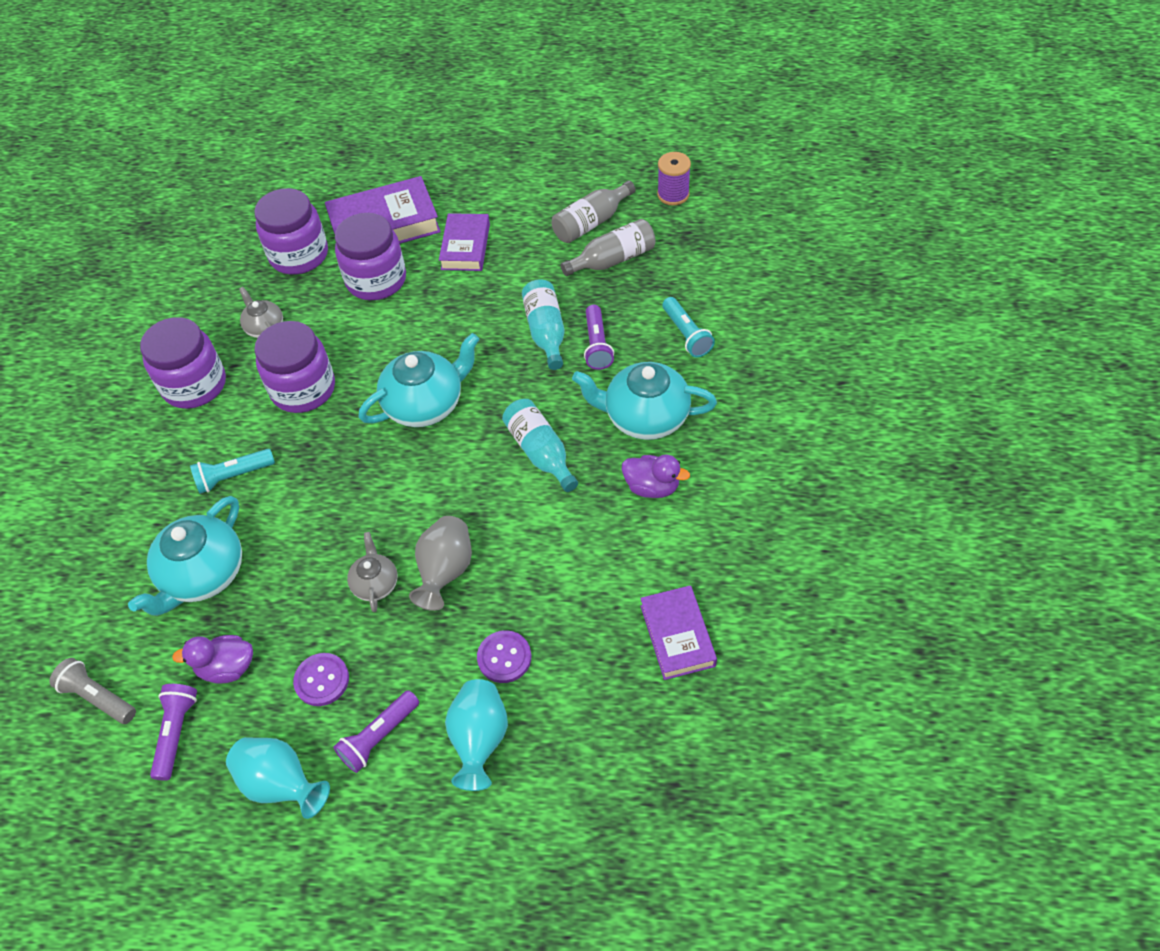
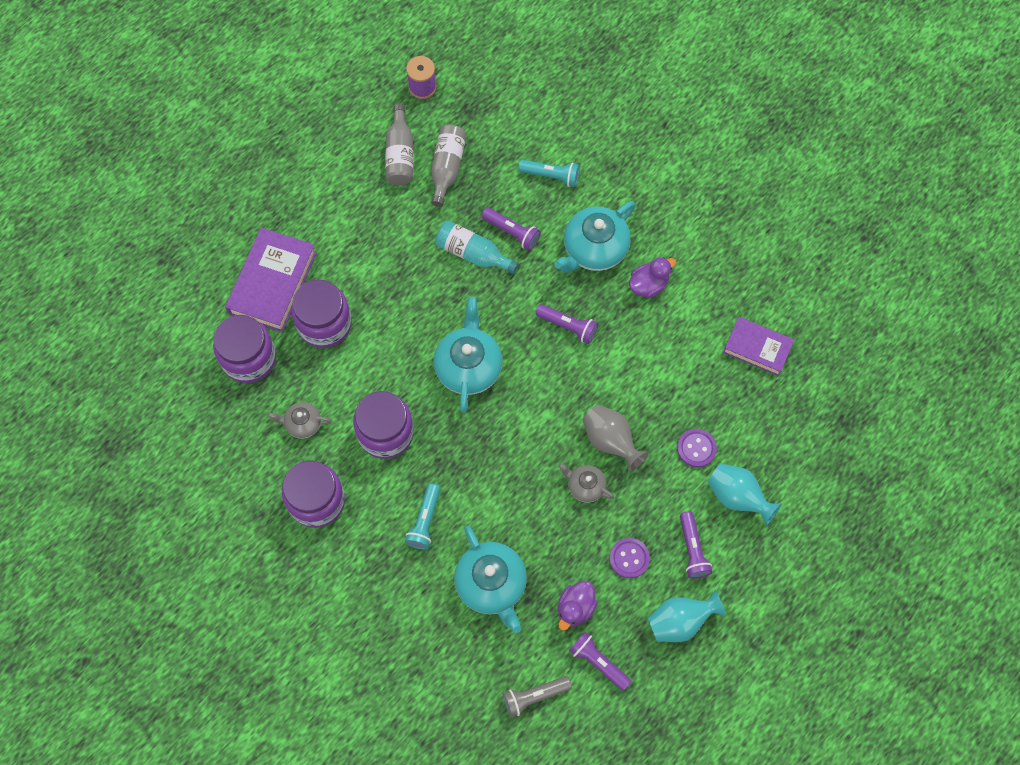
camera: 55 degrees left, 15 degrees up
purple book [439,213,490,271] -> none
turquoise bottle [502,399,578,492] -> purple flashlight [536,304,598,344]

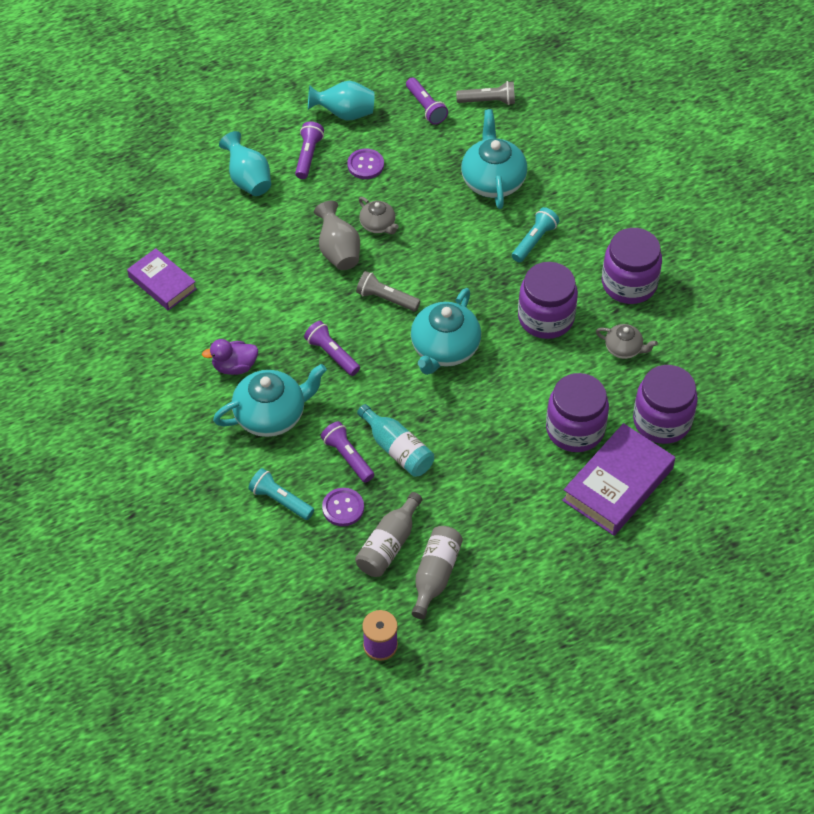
camera: 160 degrees left, 15 degrees down
purple duck [558,581,598,631] -> none
purple button [677,429,717,467] -> purple button moved to [322,488,364,526]
none -> grey flashlight [356,271,420,311]

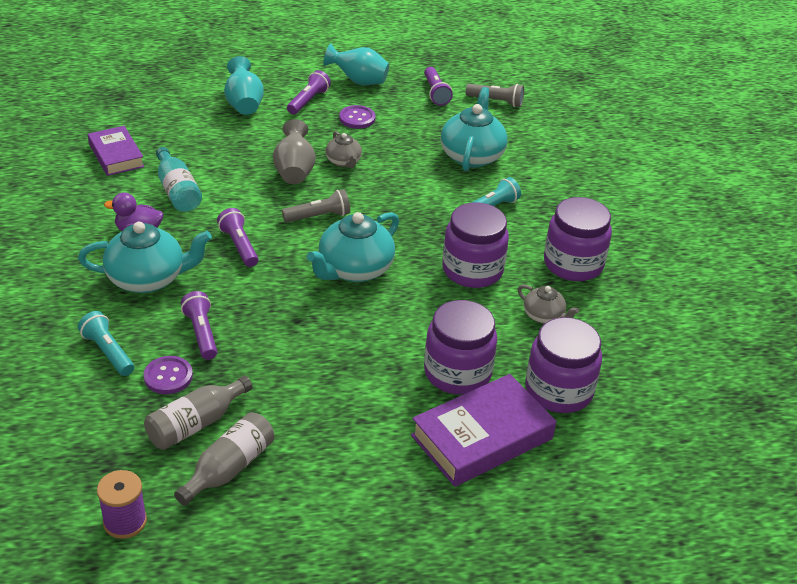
camera: 15 degrees right, 15 degrees down
grey flashlight [356,271,420,311] -> grey flashlight turned 120 degrees clockwise [282,189,350,222]
turquoise bottle [357,404,434,477] -> turquoise bottle moved to [156,147,202,212]

